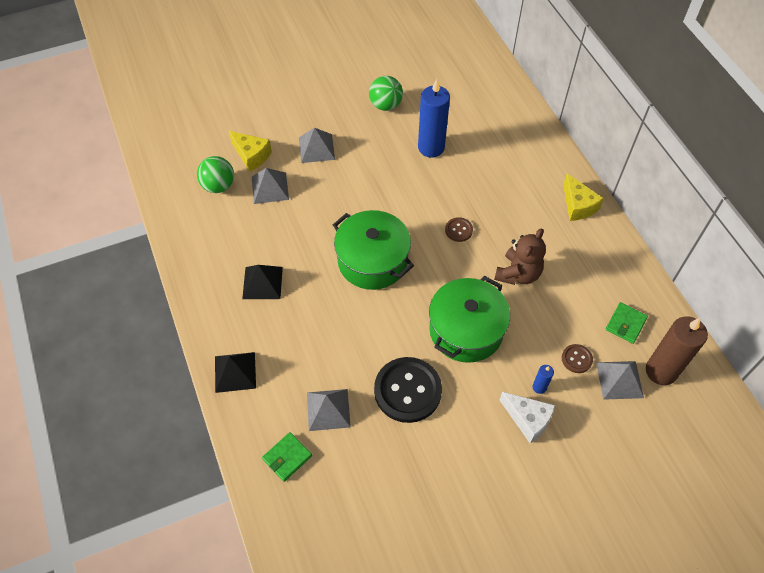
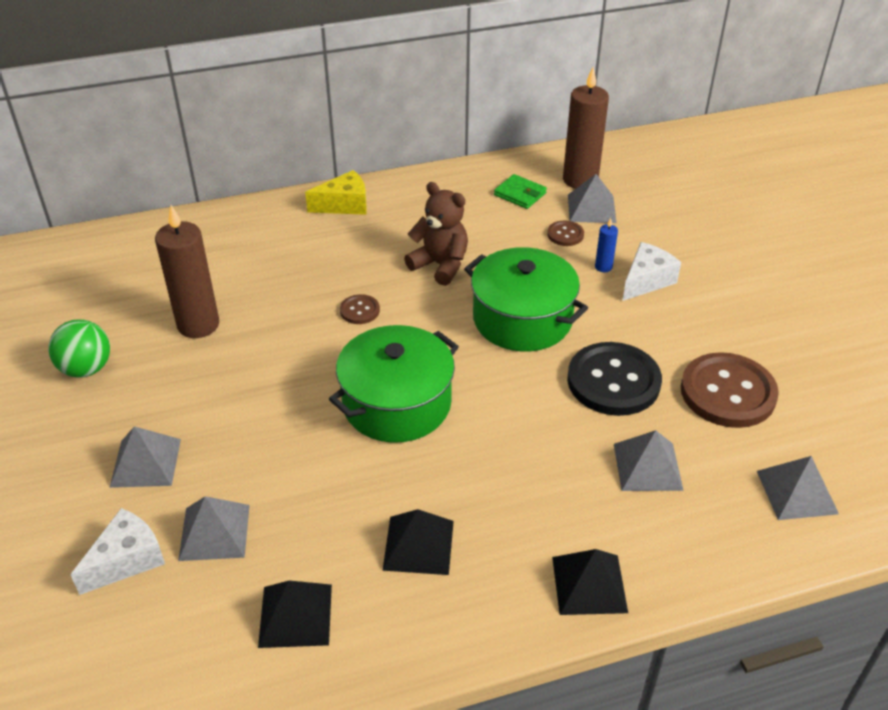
camera: 85 degrees left, 15 degrees down
green ball [197,156,234,193] -> none
yellow cheese [229,131,272,172] -> white cheese [70,508,165,595]
green wallet [262,432,312,482] -> none
blue candle [418,79,450,157] -> brown candle [155,205,219,338]
none -> black pyramid [258,580,332,648]
none -> brown button [681,352,779,428]
none -> grey pyramid [757,456,839,520]

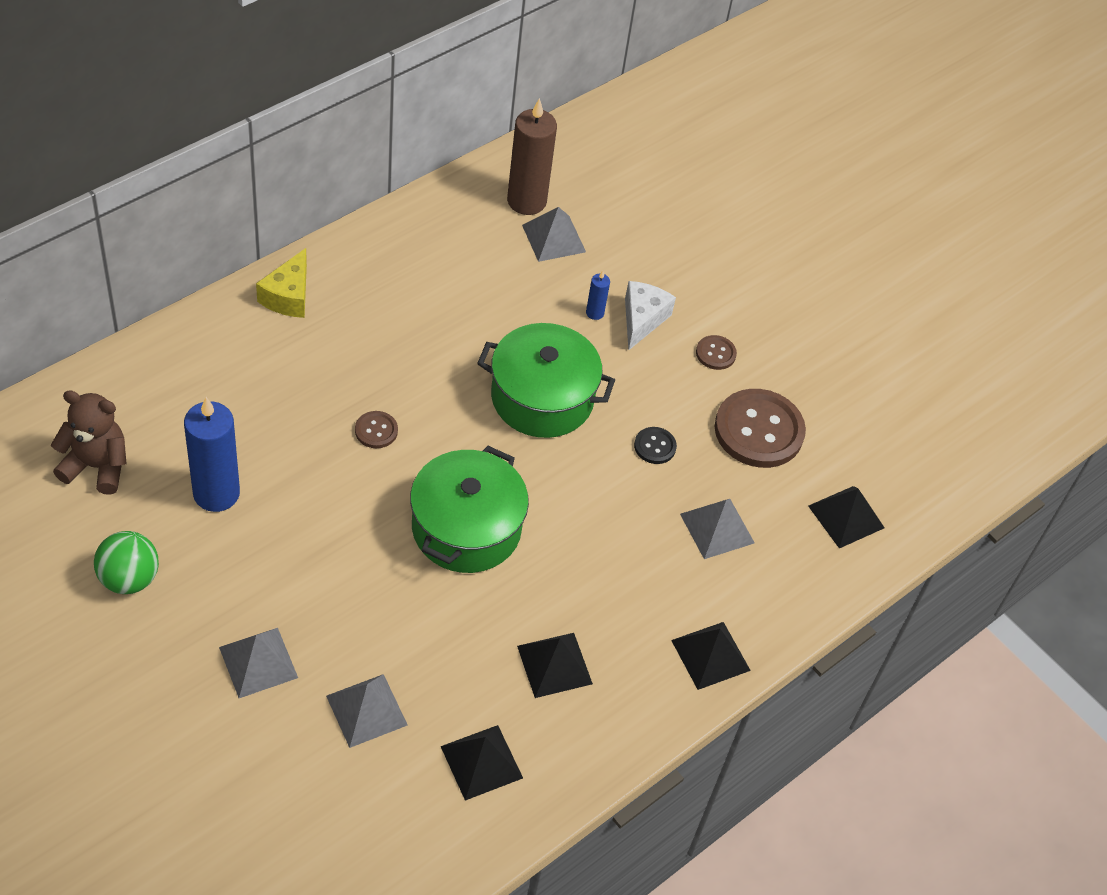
camera: 30 degrees left, 10 degrees up
white cheese [70,508,165,595] -> none
brown candle [155,205,219,338] -> blue candle [184,397,240,512]
yellow cheese [305,170,367,215] -> yellow cheese turned 150 degrees clockwise [256,248,307,318]
brown teddy bear [404,182,468,286] -> brown teddy bear moved to [51,390,127,494]
green wallet [494,174,547,209] -> none
brown button [547,221,584,246] -> brown button moved to [696,335,737,370]
black button [567,342,662,416] -> black button [634,427,677,464], size x0.46
grey pyramid [757,456,839,520] -> black pyramid [808,486,884,549]

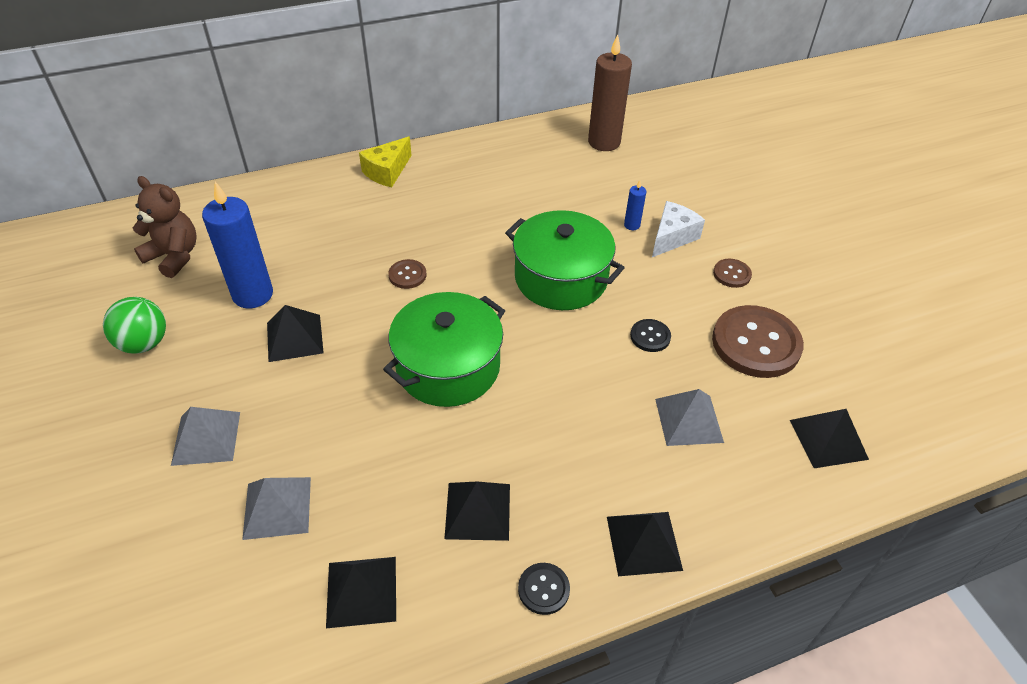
camera: 25 degrees right, 5 degrees down
grey pyramid [522,207,586,262] -> none
none -> black pyramid [267,305,324,362]
none -> black button [518,563,570,615]

